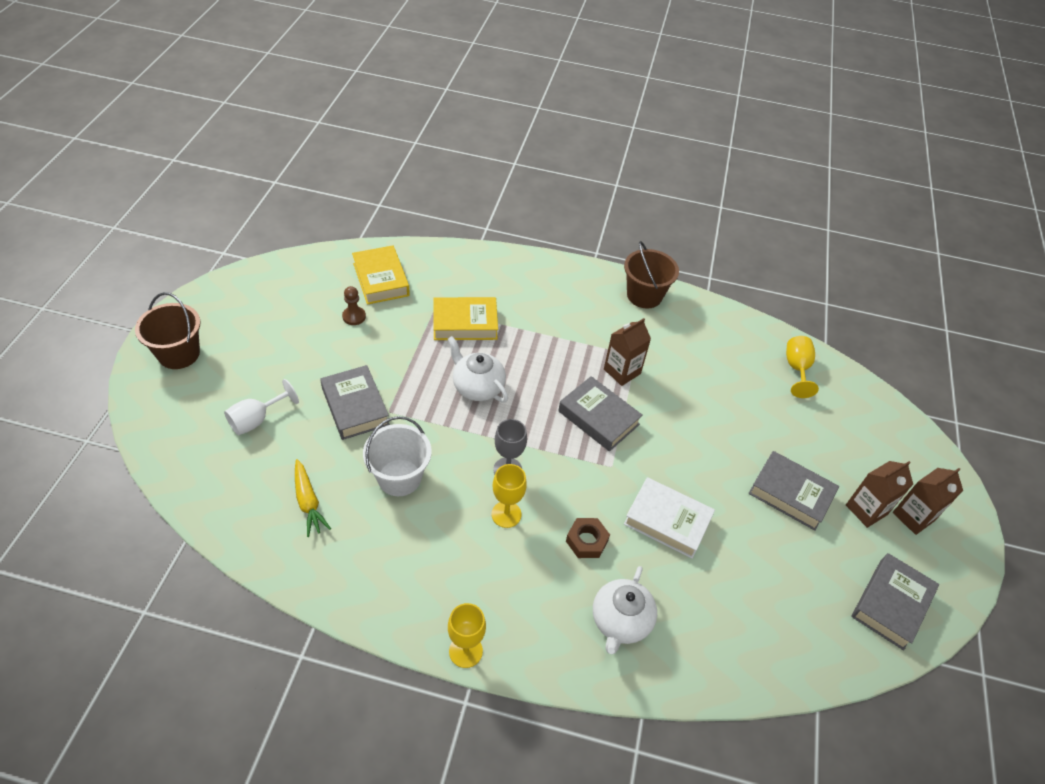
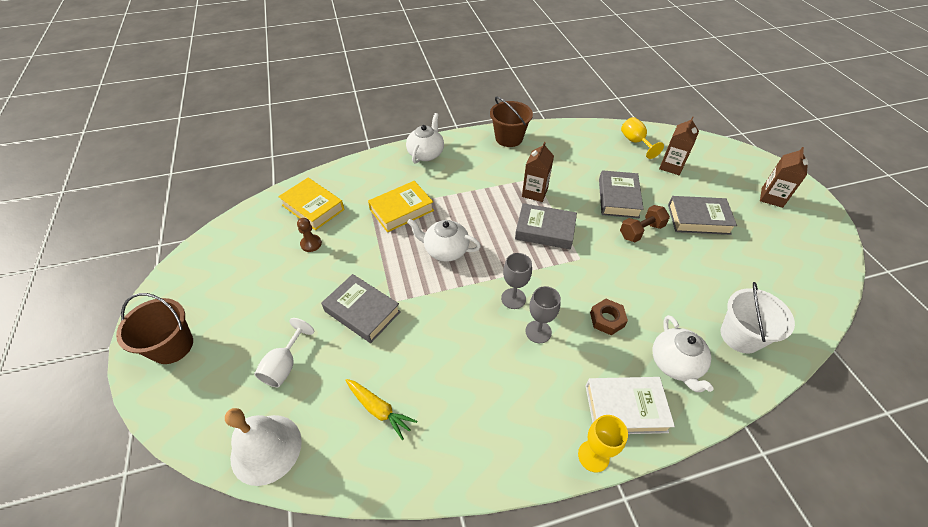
camera: 25 degrees left, 0 degrees up
white bucket [363,416,432,496] -> white bucket moved to [721,282,795,353]
yellow goblet [492,464,527,528] -> grey goblet [526,286,561,343]
white book [624,477,715,559] -> white book moved to [586,377,675,434]
brown carton [846,461,913,528] -> brown carton moved to [659,116,699,175]
grey book [852,553,939,650] -> grey book moved to [599,170,643,218]
none -> white bell [225,408,302,486]
none -> white teapot [406,113,444,164]
none -> brown dumbbell [620,205,670,242]

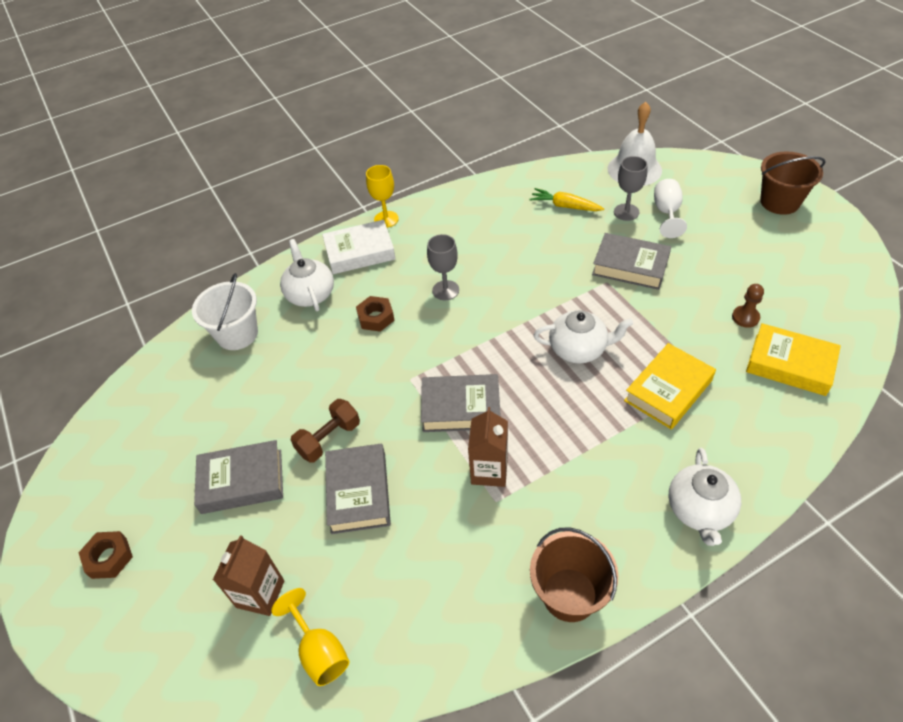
camera: 170 degrees right, 0 degrees up
grey goblet [501,253,532,309] -> grey goblet moved to [614,156,647,221]
brown carton [760,147,808,208] -> brown nut [79,531,133,579]

